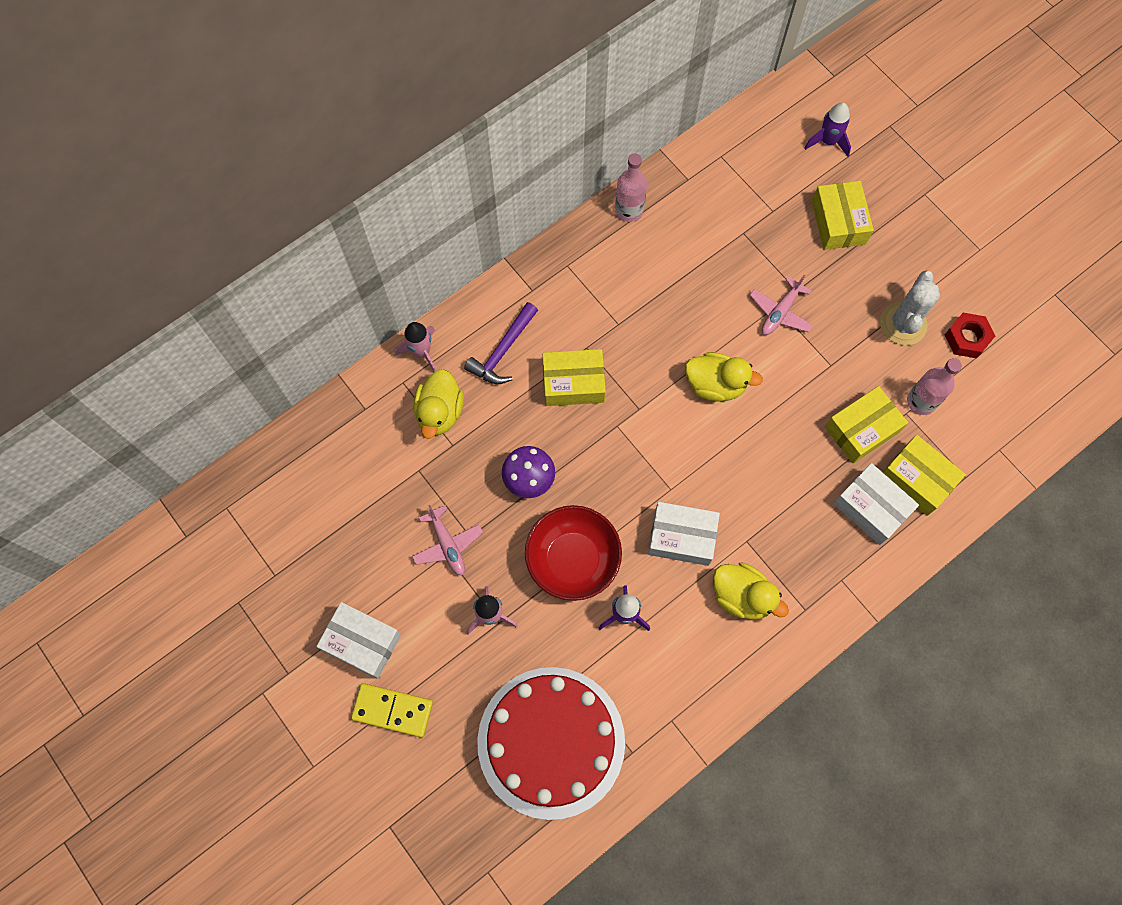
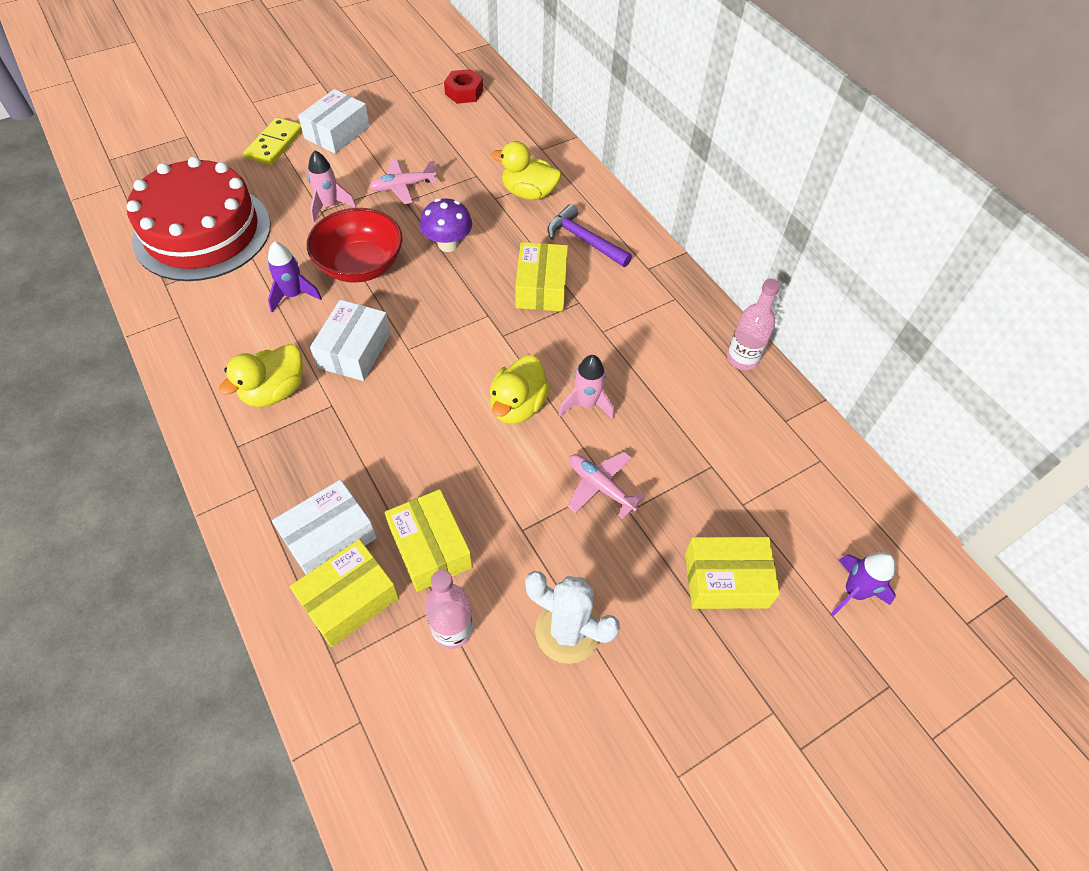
camera: 95 degrees right, 15 degrees down
pink rocket [395,322,436,372] -> pink rocket moved to [559,355,614,419]
red nut [945,313,995,358] -> red nut moved to [444,69,483,104]

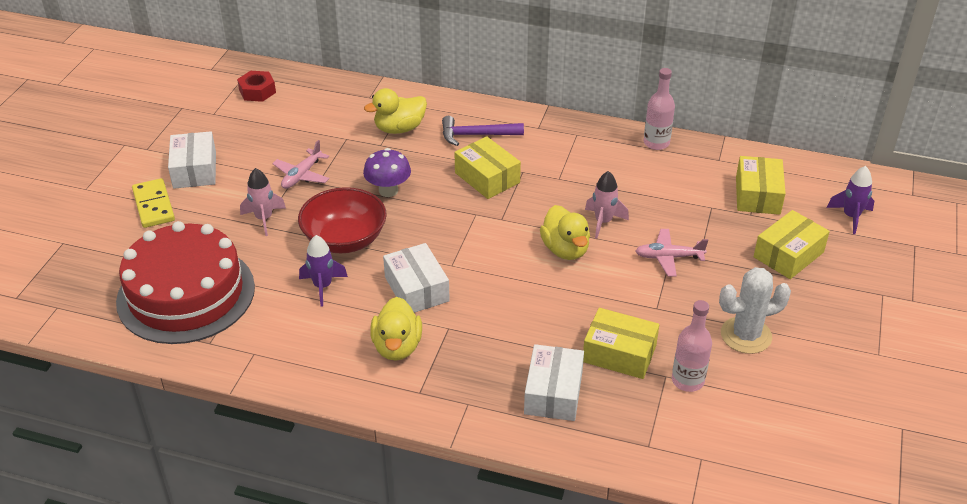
camera: 40 degrees left, 15 degrees down
yellow box [290,539,399,647] -> yellow box moved to [736,156,786,215]

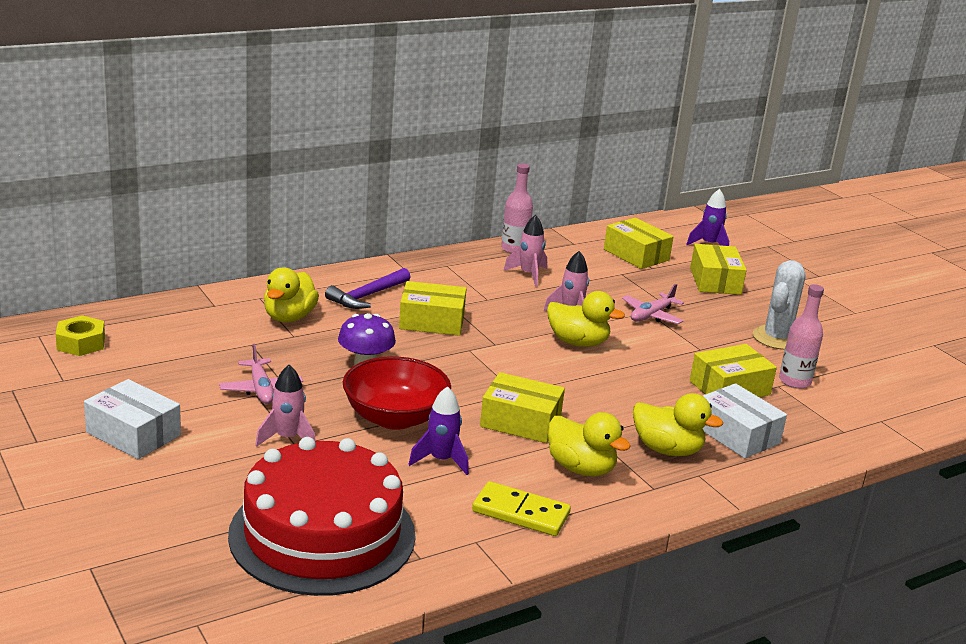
camera: 50 degrees left, 15 degrees down
yellow domino [132,178,175,228] -> yellow domino moved to [472,481,571,536]
red nut [237,71,276,102] -> yellow nut [56,315,105,356]
white box [383,243,450,313] -> yellow box [480,372,565,443]
none -> pink rocket [503,215,547,287]
none -> yellow duck [633,393,723,456]

